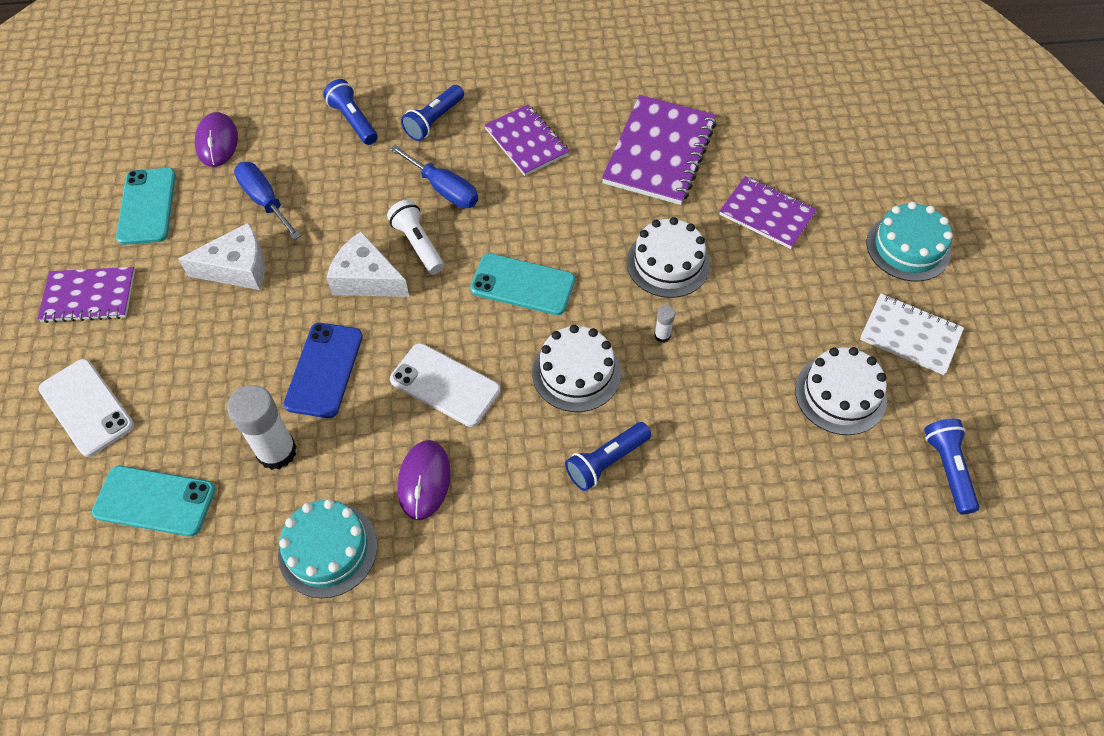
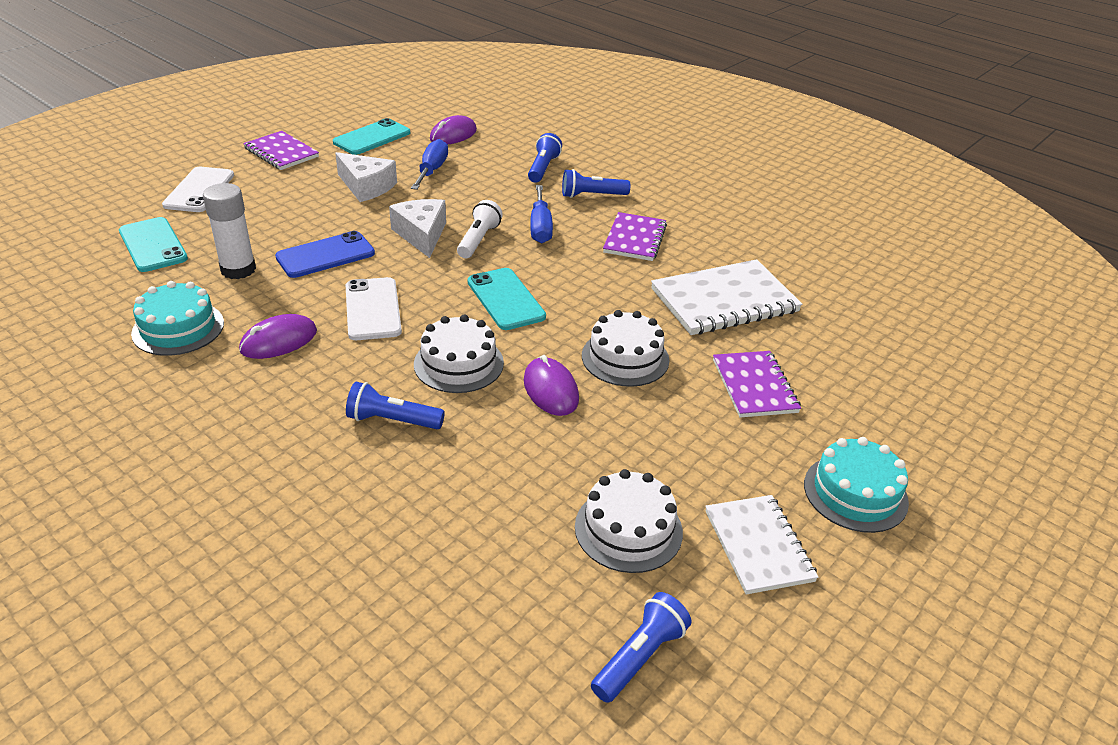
camera: 45 degrees right, 20 degrees down
purple notebook [602,95,717,205] -> white notebook [651,259,802,335]
white glue stick [654,305,675,342] -> purple mouse [524,355,579,416]

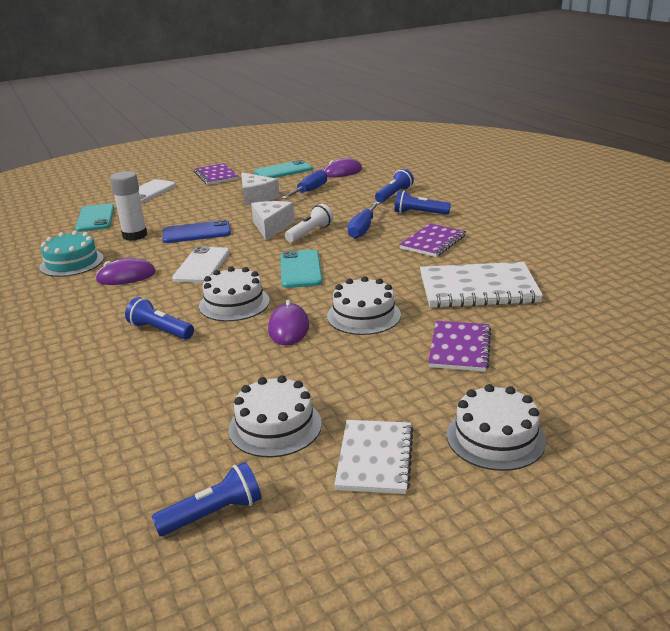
camera: 25 degrees right, 10 degrees down
turquoise cake [804,437,909,533] -> white cake [447,384,546,471]

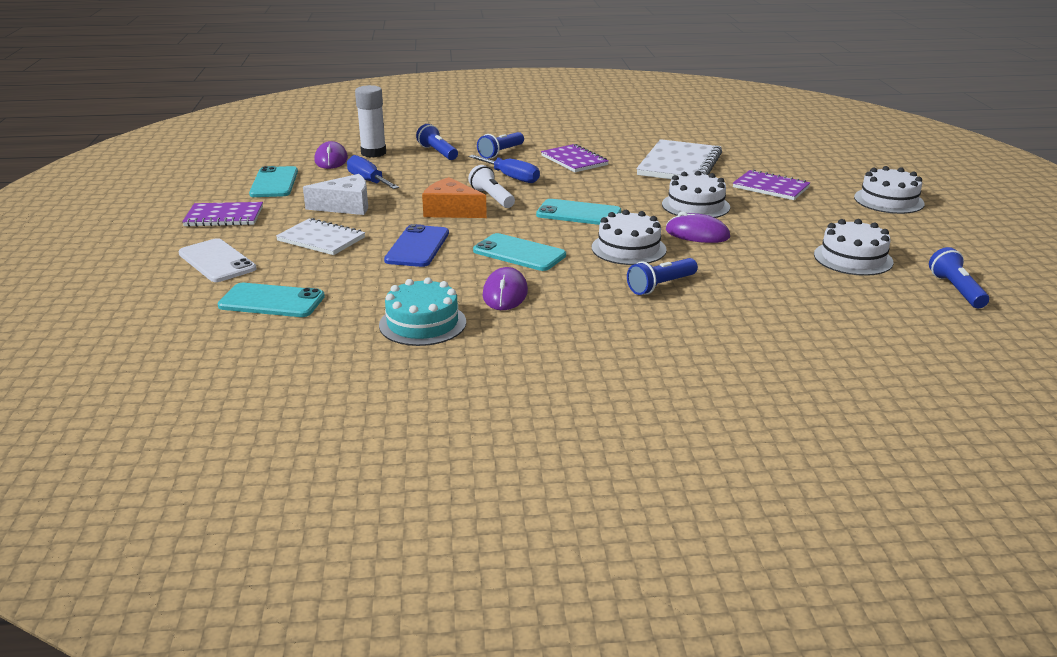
camera: 70 degrees left, 0 degrees up
white glue stick [110,171,147,241] -> white glue stick moved to [355,85,386,157]
white phone [172,246,230,283] -> turquoise phone [473,233,566,271]
white cheese [251,201,295,240] -> orange cheese [422,177,487,218]
white notebook [334,420,414,494] -> white notebook moved to [276,218,365,255]

